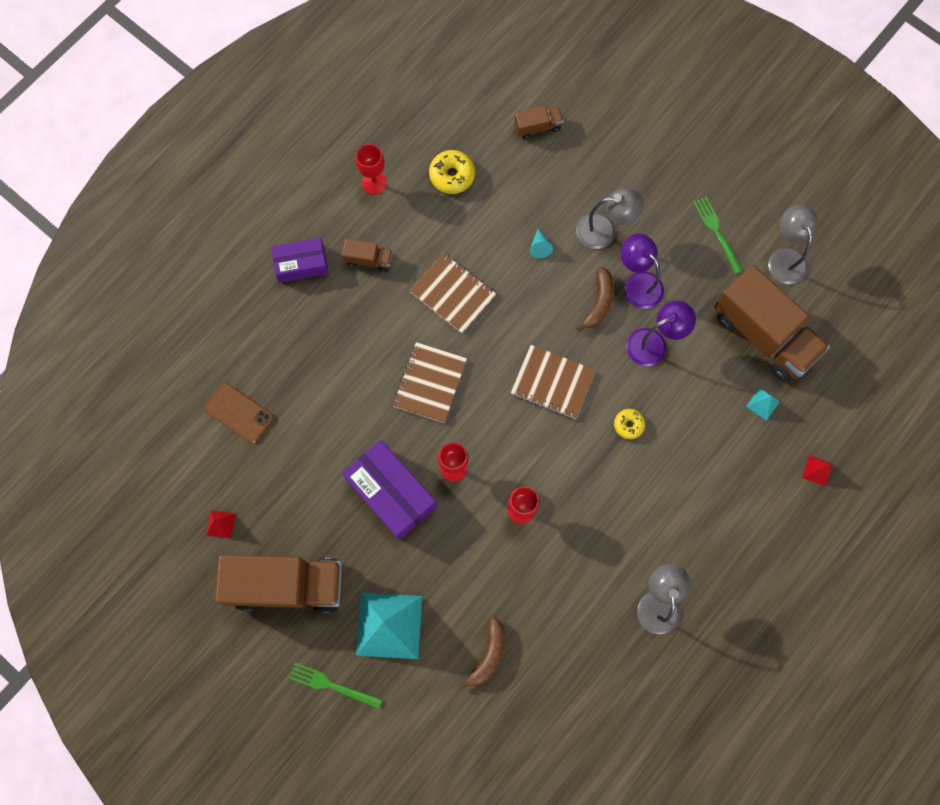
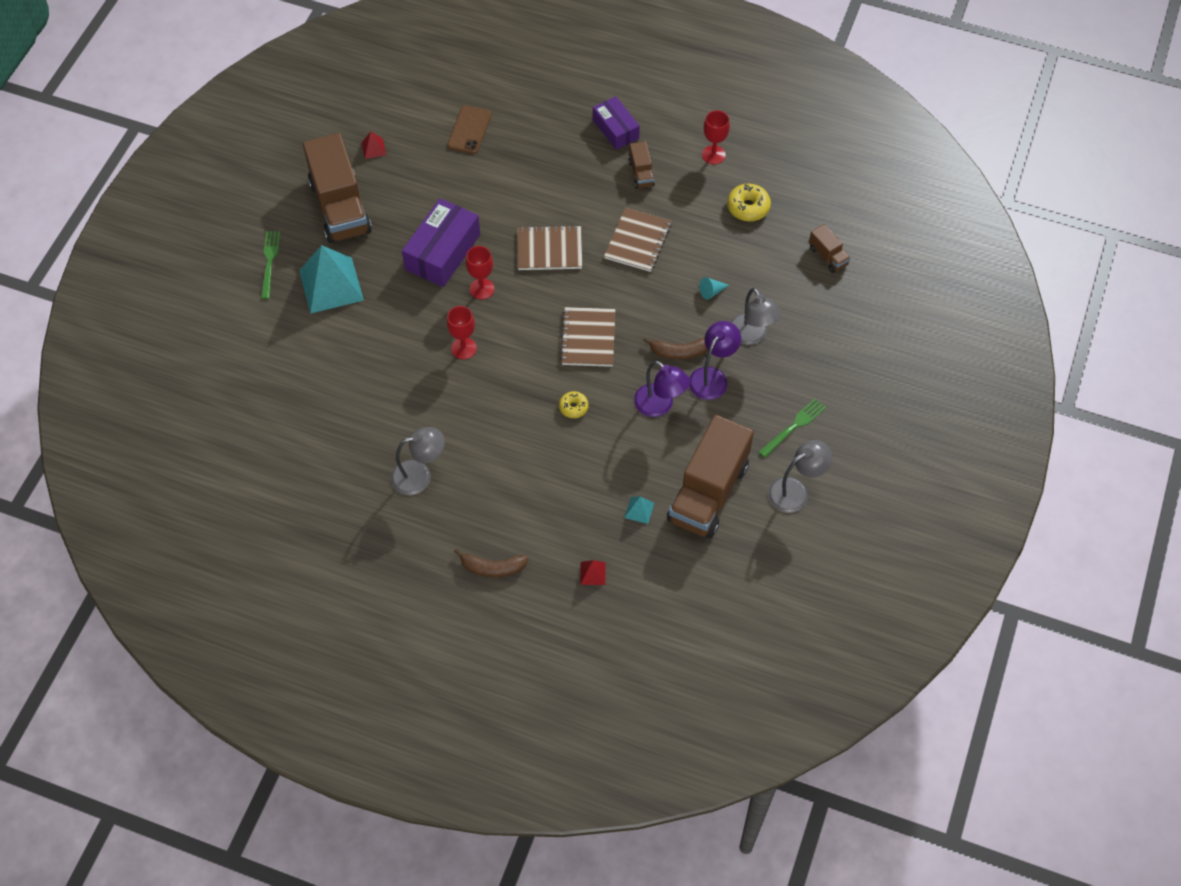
camera: 70 degrees right, 15 degrees down
brown banana [458,617,505,690] -> brown banana moved to [454,548,528,577]

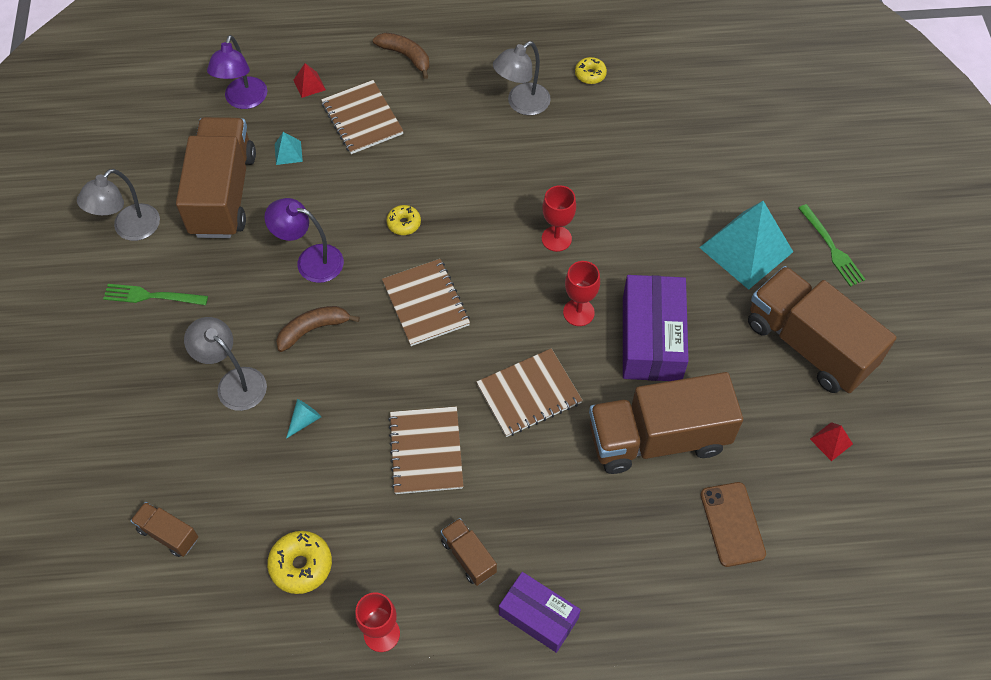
camera: 155 degrees right, 0 degrees up
brown banana [454,548,528,577] -> brown banana turned 60 degrees clockwise [373,33,429,79]
purple lamp [689,321,741,400] -> purple lamp moved to [207,35,267,109]
green fork [759,398,826,458] -> green fork turned 75 degrees clockwise [103,284,208,305]
none -> brown notebook [321,80,403,154]
none -> yellow donut [575,57,607,84]
none -> brown truck [589,372,743,474]

